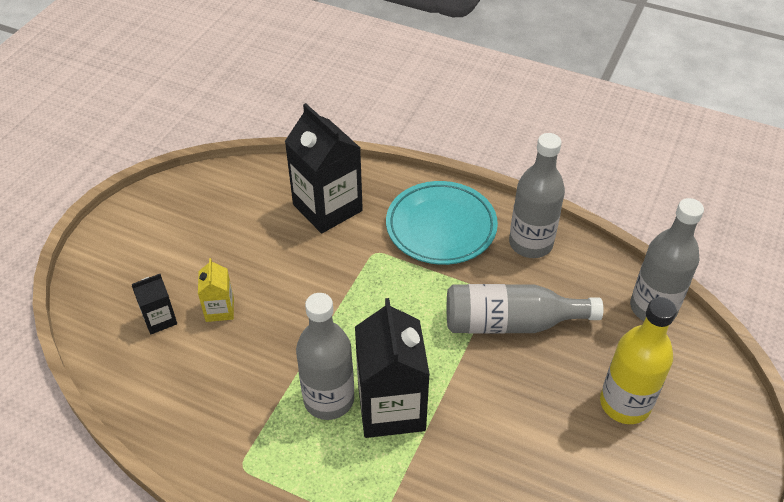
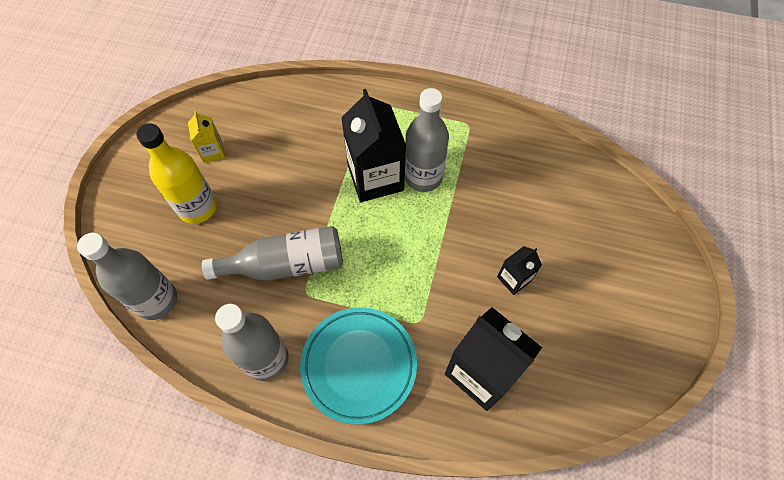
camera: 170 degrees right, 15 degrees up
black carton [132,274,177,334] -> black carton moved to [497,246,542,295]
yellow carton [198,258,234,322] -> yellow carton moved to [188,111,225,163]

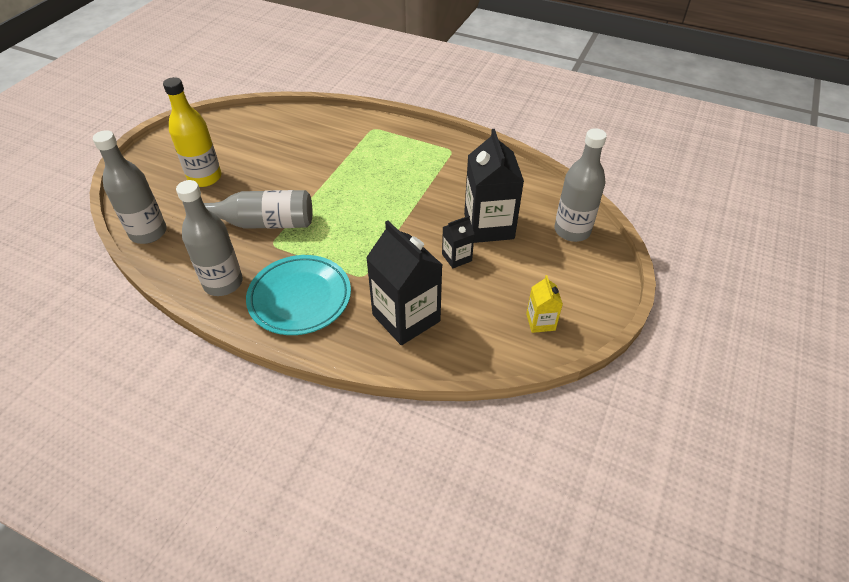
camera: 10 degrees right, 15 degrees down
yellow carton [188,111,225,163] -> yellow carton moved to [526,275,563,333]
black carton [341,89,406,202] -> black carton moved to [464,129,524,243]
grey bottle [405,88,449,192] -> grey bottle moved to [554,128,607,242]

